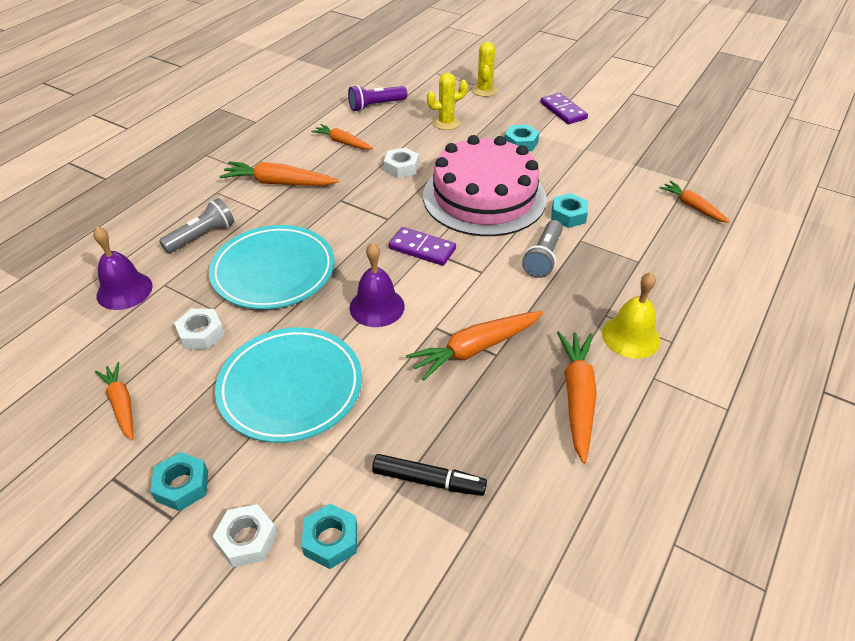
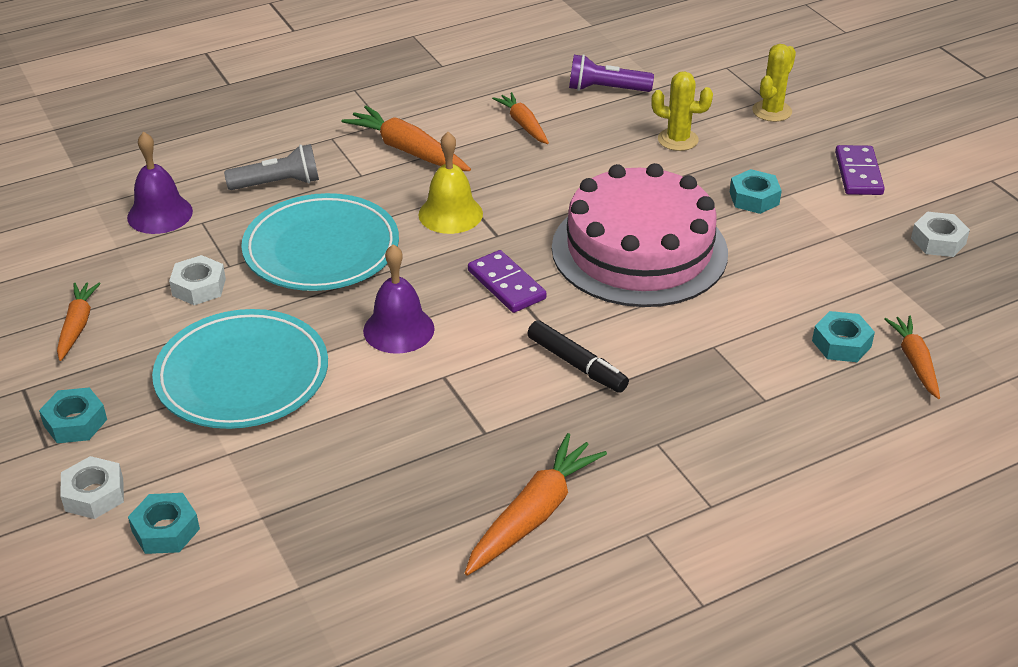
camera: 30 degrees right, 5 degrees down
black marker [372,454,487,496] -> black marker moved to [527,320,629,393]
white nut [384,148,419,178] -> white nut moved to [911,212,970,257]
orange carrot [406,311,543,381] -> none
grey flashlight [522,220,563,278] -> none
turquoise nut [551,193,588,228] -> turquoise nut moved to [812,311,875,362]
yellow bell [602,272,660,359] -> yellow bell moved to [418,132,483,234]

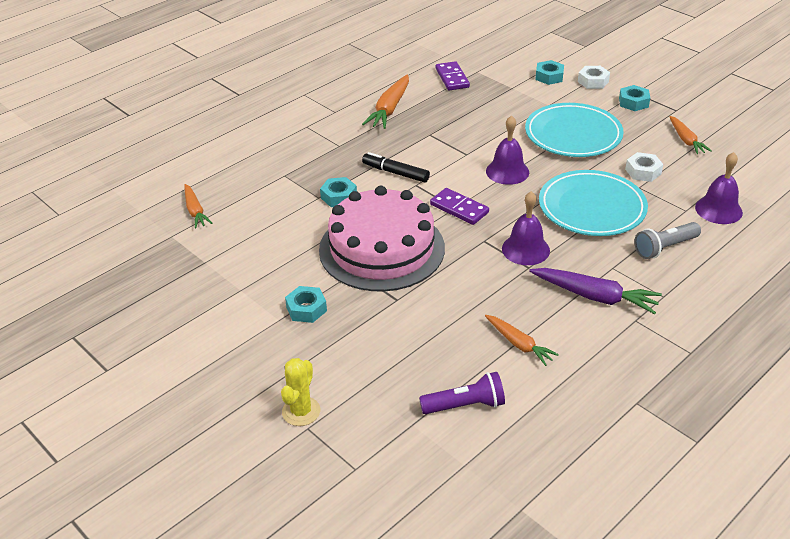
camera: 165 degrees right, 0 degrees up
orange carrot [341,106,471,171] -> purple carrot [529,268,662,314]
yellow bell [418,132,483,234] -> purple bell [502,191,550,265]
yellow cactus [651,71,713,151] -> none
turquoise nut [812,311,875,362] -> turquoise nut moved to [320,177,357,207]
purple domino [835,145,885,195] -> purple domino moved to [436,61,470,91]
white nut [911,212,970,257] -> none

